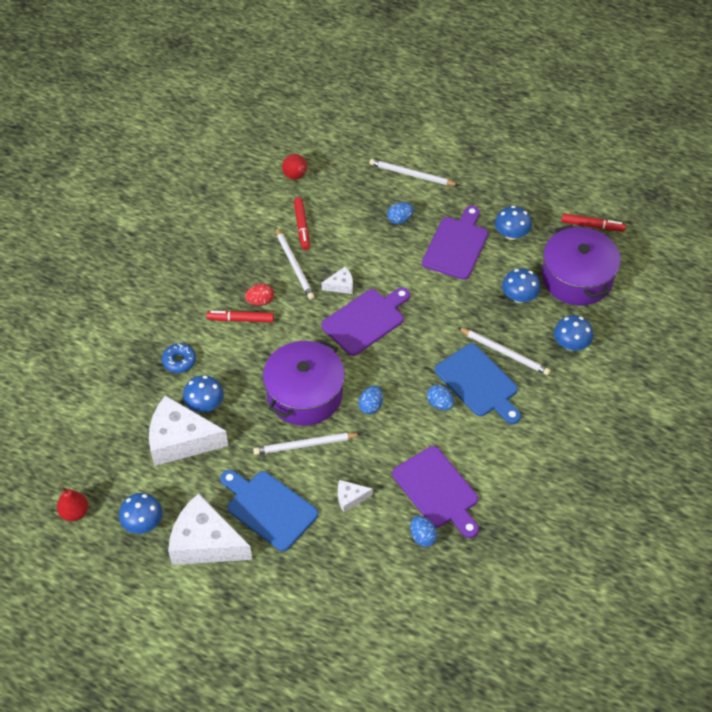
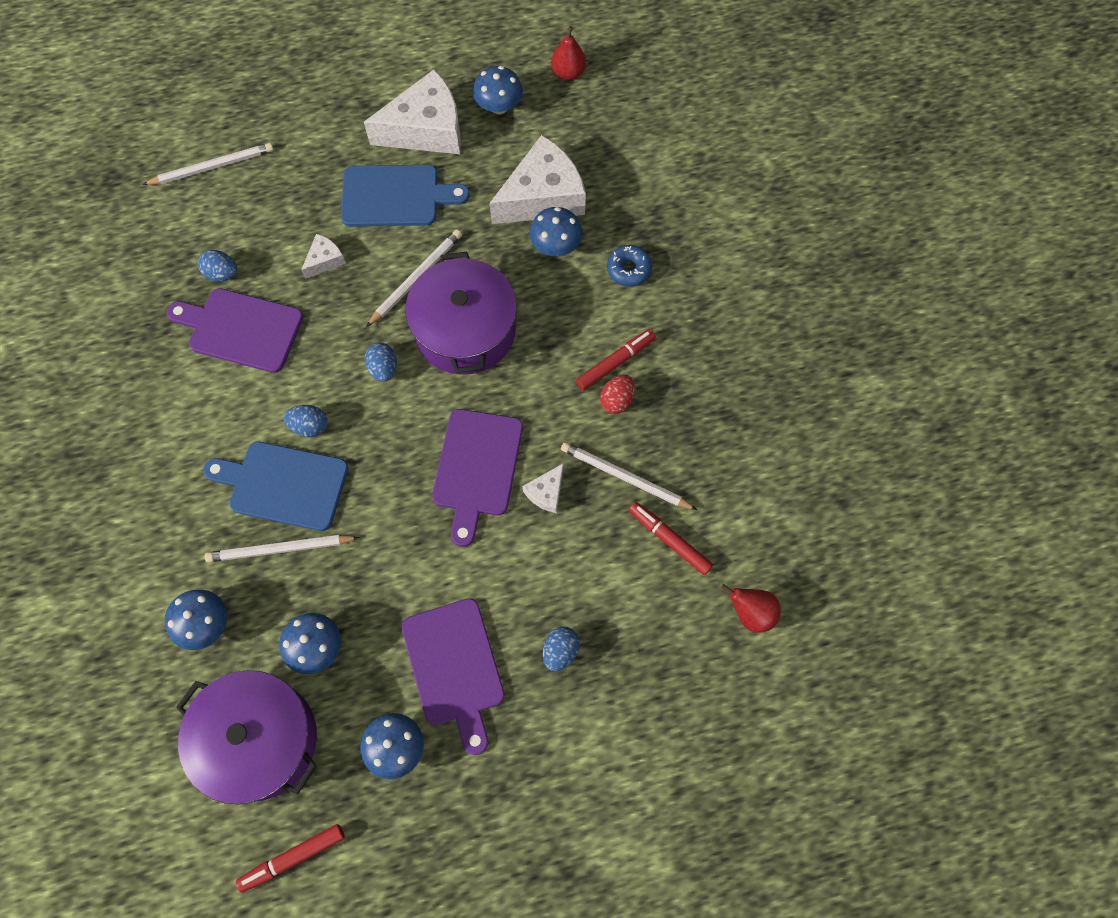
camera: 140 degrees right, 15 degrees up
white pencil [369,159,458,186] -> white pencil moved to [142,143,274,185]

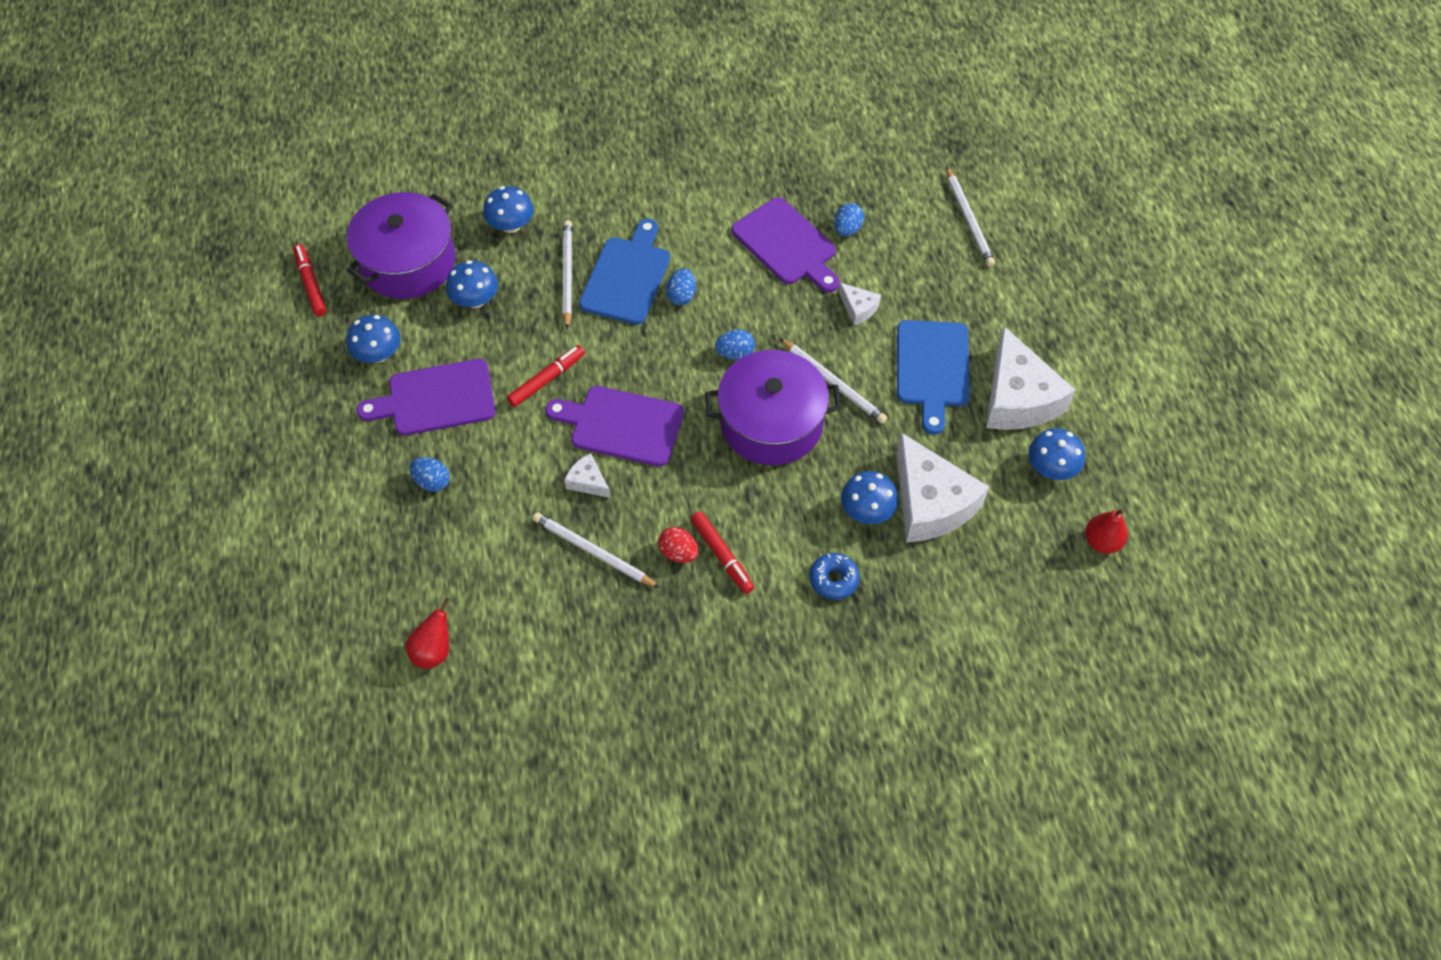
camera: 95 degrees right, 10 degrees down
purple cutting board [167,288,303,373] -> purple cutting board turned 120 degrees clockwise [732,197,840,292]
white pencil [561,442,697,510] -> white pencil turned 90 degrees counterclockwise [533,512,660,588]
red marker [629,502,713,575] -> red marker moved to [507,345,585,407]

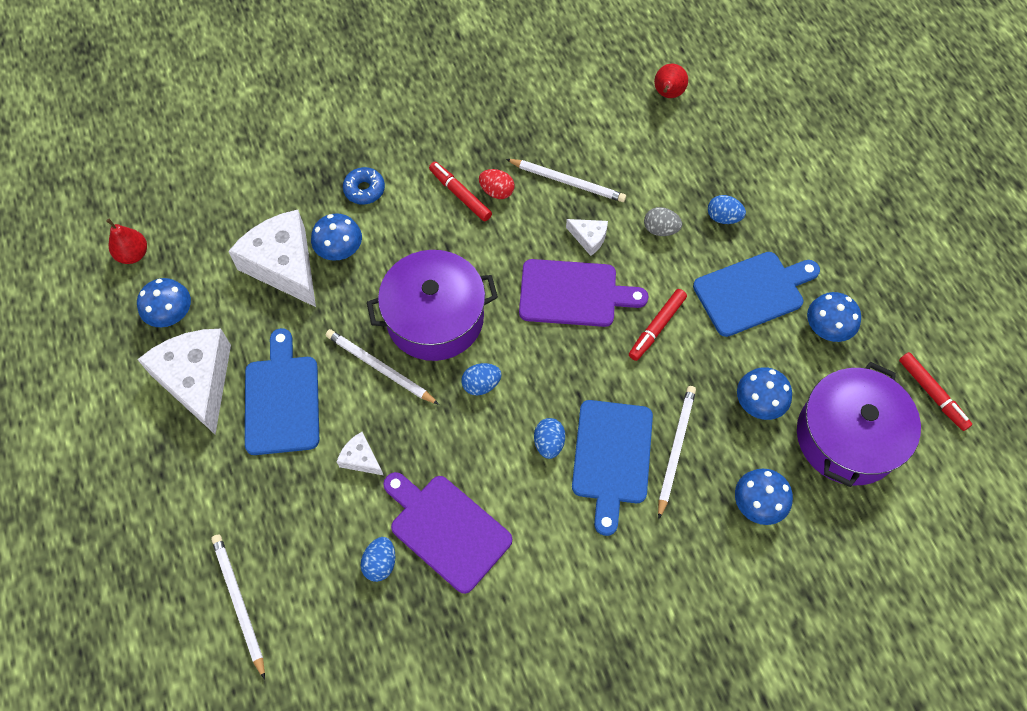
camera: 170 degrees right, 5 degrees up
purple cutting board [357,359,496,435] -> blue cutting board [693,252,820,337]
white pencil [563,220,572,329] -> white pencil turned 150 degrees counterclockwise [658,386,696,519]
none -> grey egg [644,207,682,236]

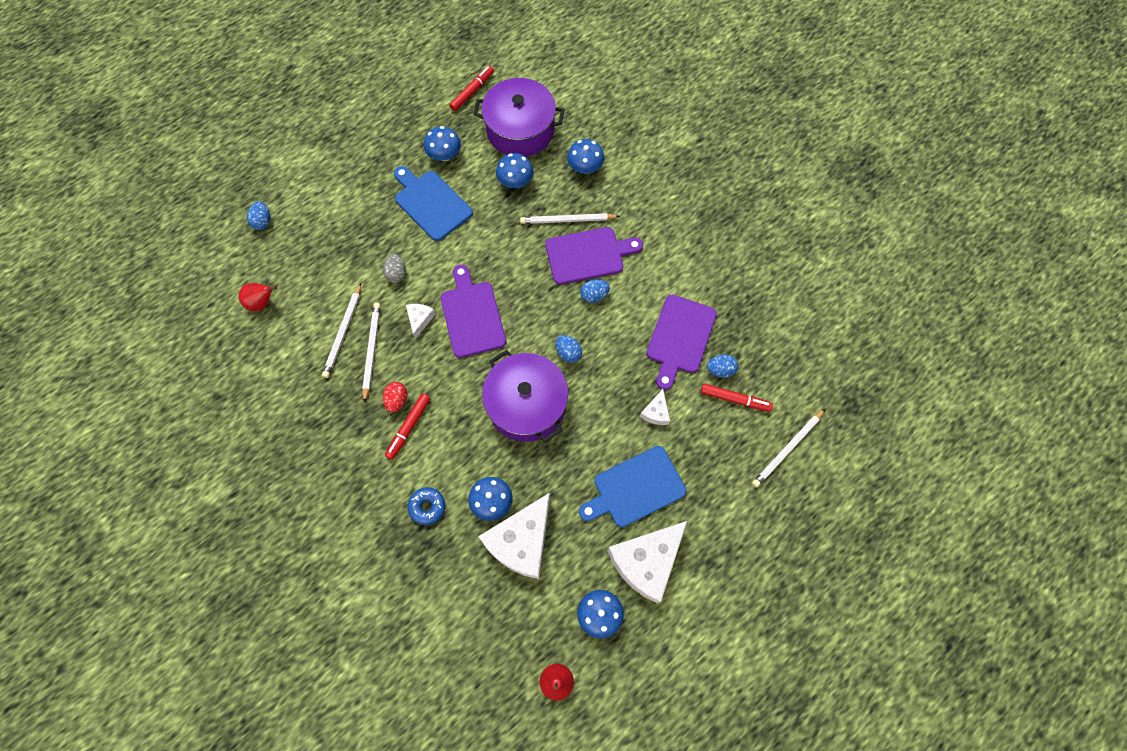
camera: 110 degrees left, 5 degrees up
white pencil [326,329,439,405] -> white pencil moved to [322,283,361,378]
blue cutting board [572,400,653,536] -> purple cutting board [546,227,643,285]
red marker [629,289,687,361] -> red marker moved to [701,383,773,412]
blue egg [708,195,746,224] -> blue egg moved to [247,201,271,230]

